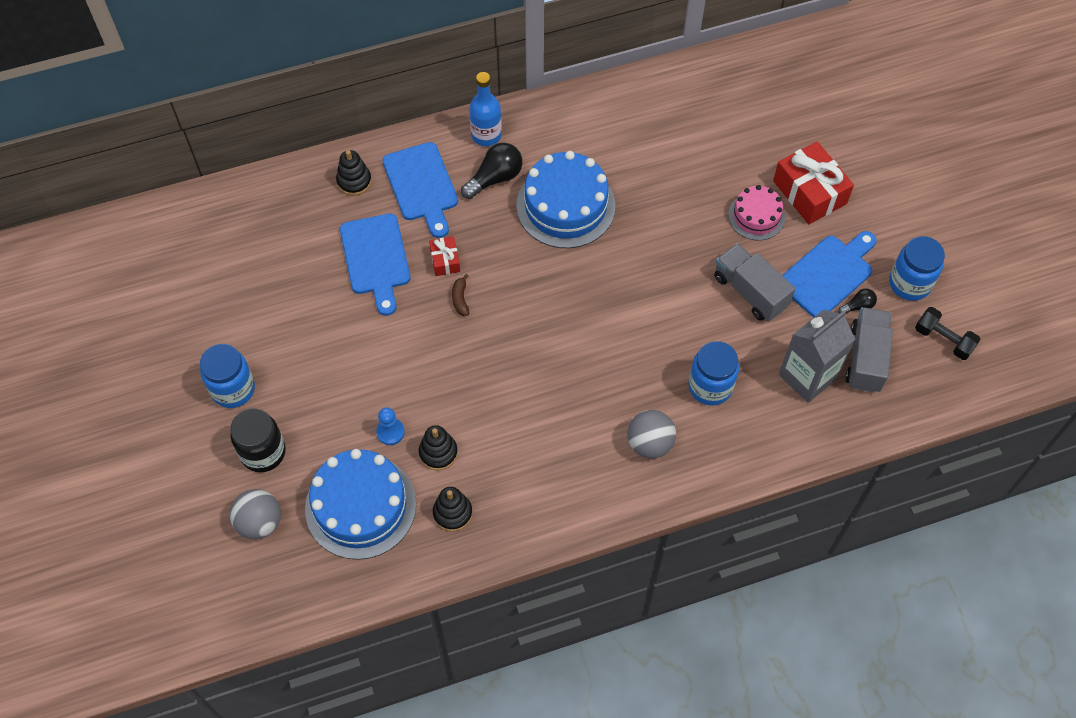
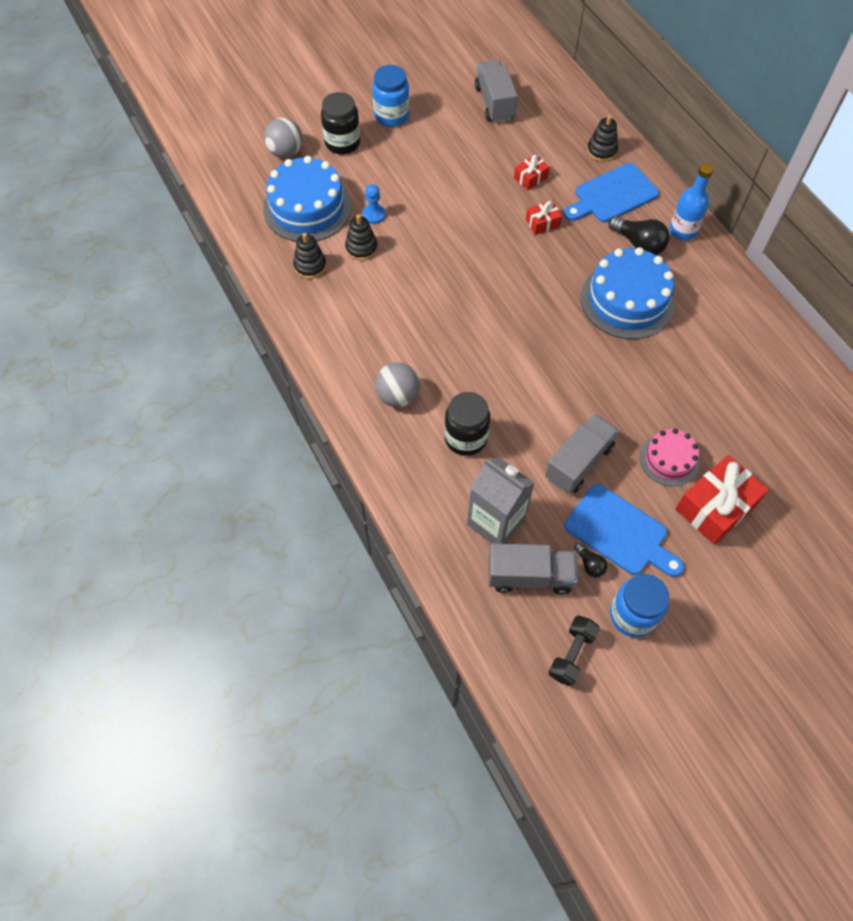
camera: 80 degrees right, 0 degrees up
blue cutting board [340,214,411,316] -> red gift [514,154,550,190]
brown banana [452,274,469,316] -> none
blue jar [688,341,739,406] -> black jar [444,392,490,456]
none -> grey truck [475,60,518,123]

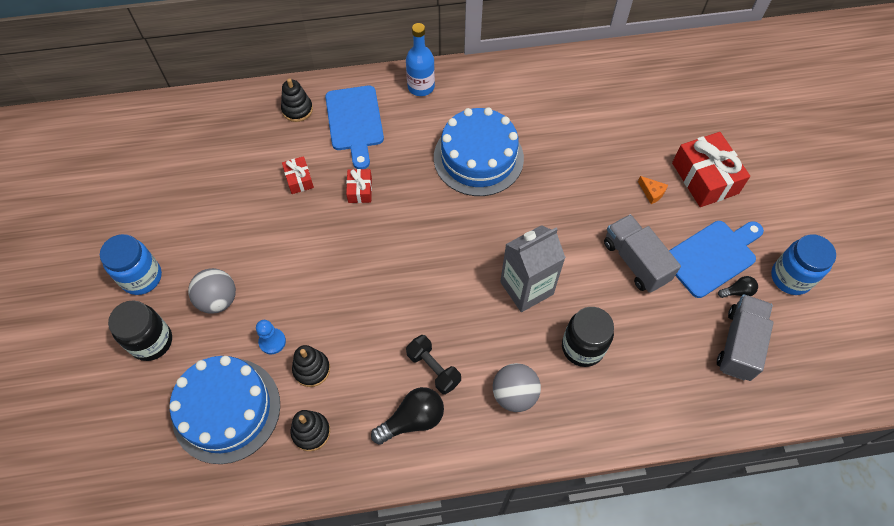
camera: 70 degrees left, 0 degrees up
grey ball [264,118,302,158] -> grey ball moved to [188,268,236,314]
grey carton [467,457,534,544] -> grey carton moved to [500,225,566,312]
grey truck [475,60,518,123] -> none
black dumbbell [549,615,600,686] -> black dumbbell moved to [406,335,461,395]
black light bulb [608,216,670,255] -> black light bulb moved to [371,387,444,445]
pink cake [640,429,699,486] -> orange cheese [638,176,668,204]

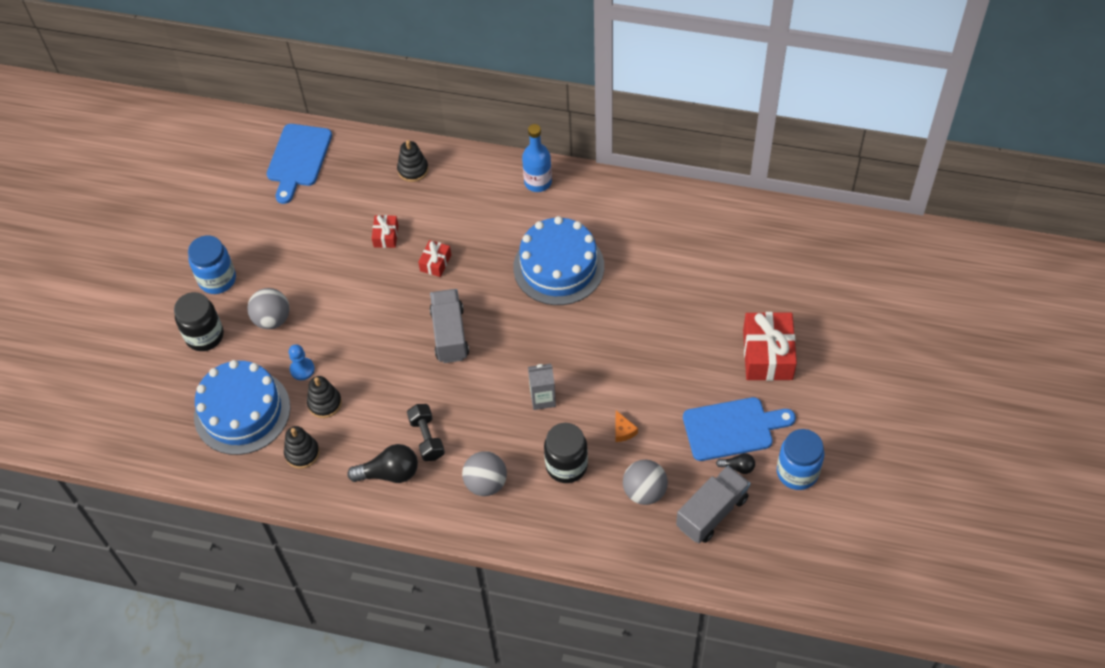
camera: 25 degrees right, 5 degrees down
blue cutting board [325,86,384,169] -> blue cutting board moved to [267,124,332,204]
grey carton [500,225,566,312] -> grey carton [528,364,556,410], size x0.60
grey truck [604,214,681,293] -> grey truck moved to [430,289,469,363]
orange cheese [638,176,668,204] -> orange cheese moved to [616,411,638,442]
none -> grey ball [623,460,668,505]

